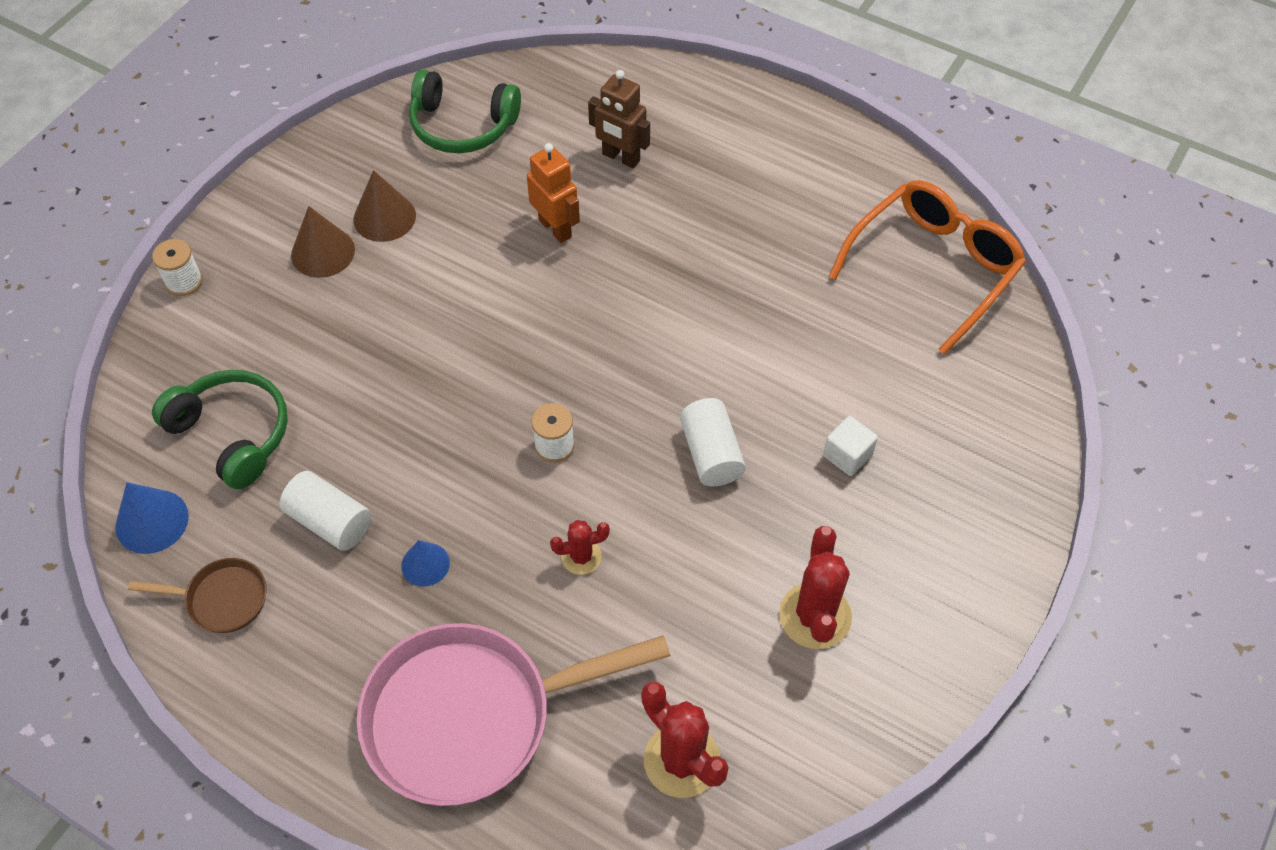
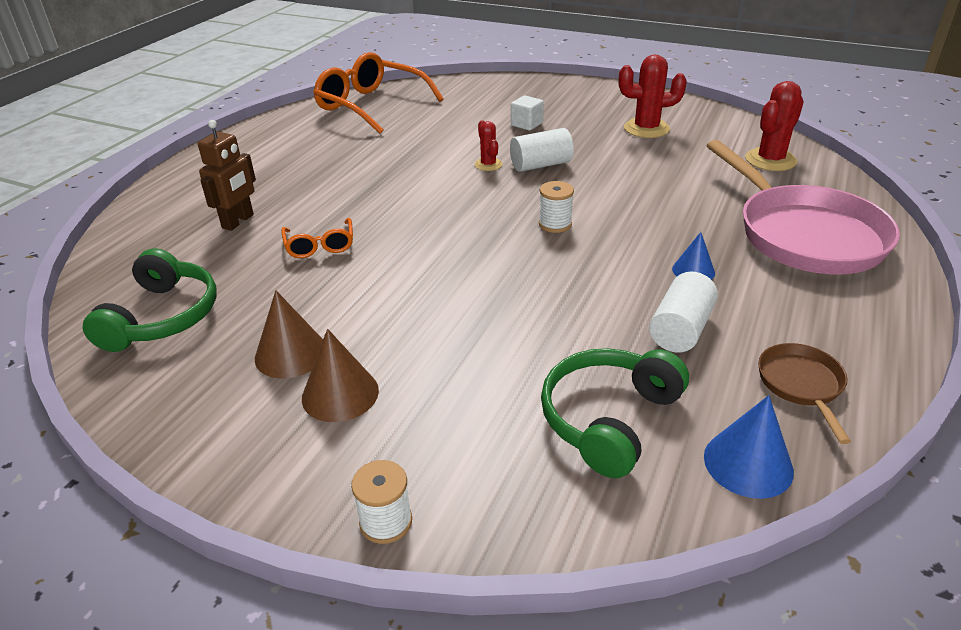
camera: 95 degrees left, 20 degrees down
orange robot [527,143,580,243] -> orange glasses [281,218,353,258]
red cactus [550,520,610,575] -> red cactus moved to [475,120,502,171]

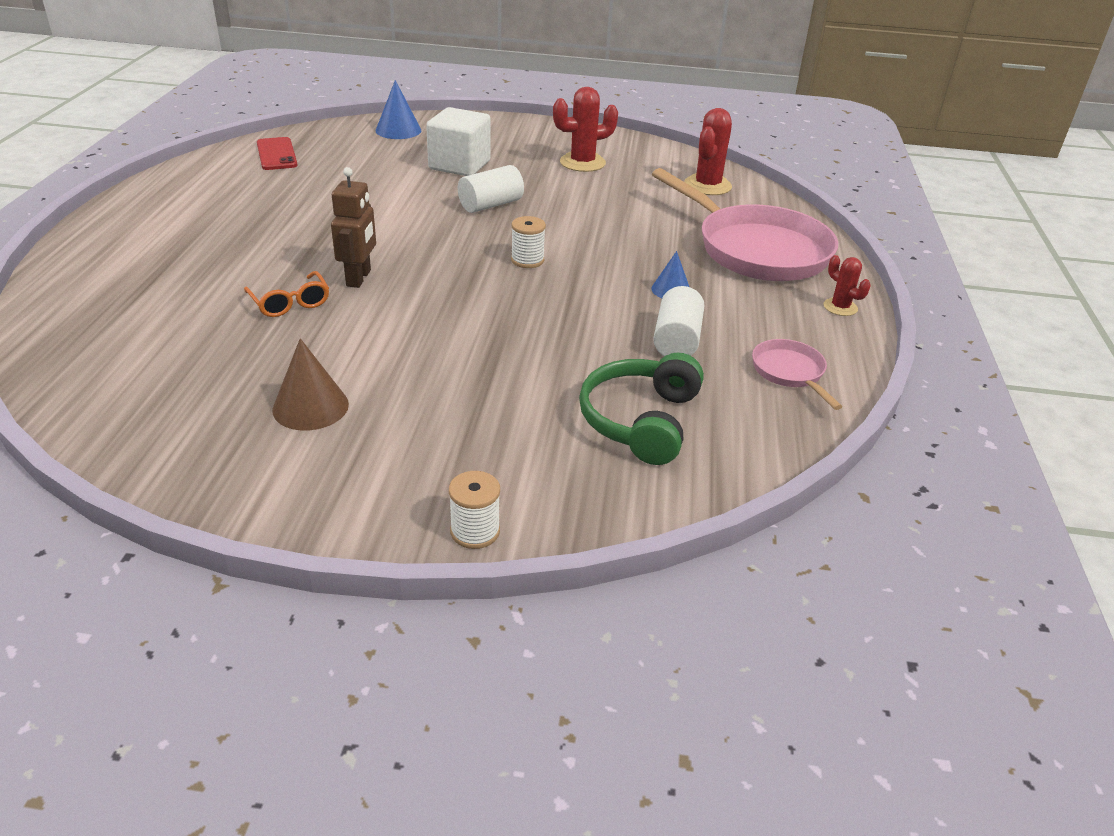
camera: 20 degrees left, 0 degrees up
green headphones [83,248,217,352] -> none
brown robot [198,120,256,231] -> brown robot moved to [331,167,376,288]
brown cone [302,329,379,422] -> none
orange glasses [313,52,444,134] -> red phone [257,137,298,170]
red cactus [475,120,502,171] -> red cactus moved to [824,255,871,316]
white cube [511,96,544,131] -> white cube [426,107,491,176], size x1.88
blue cone [704,395,794,499] -> blue cone moved to [375,80,421,139]
brown pan [758,343,851,444] -> pink pan [752,339,842,410]

